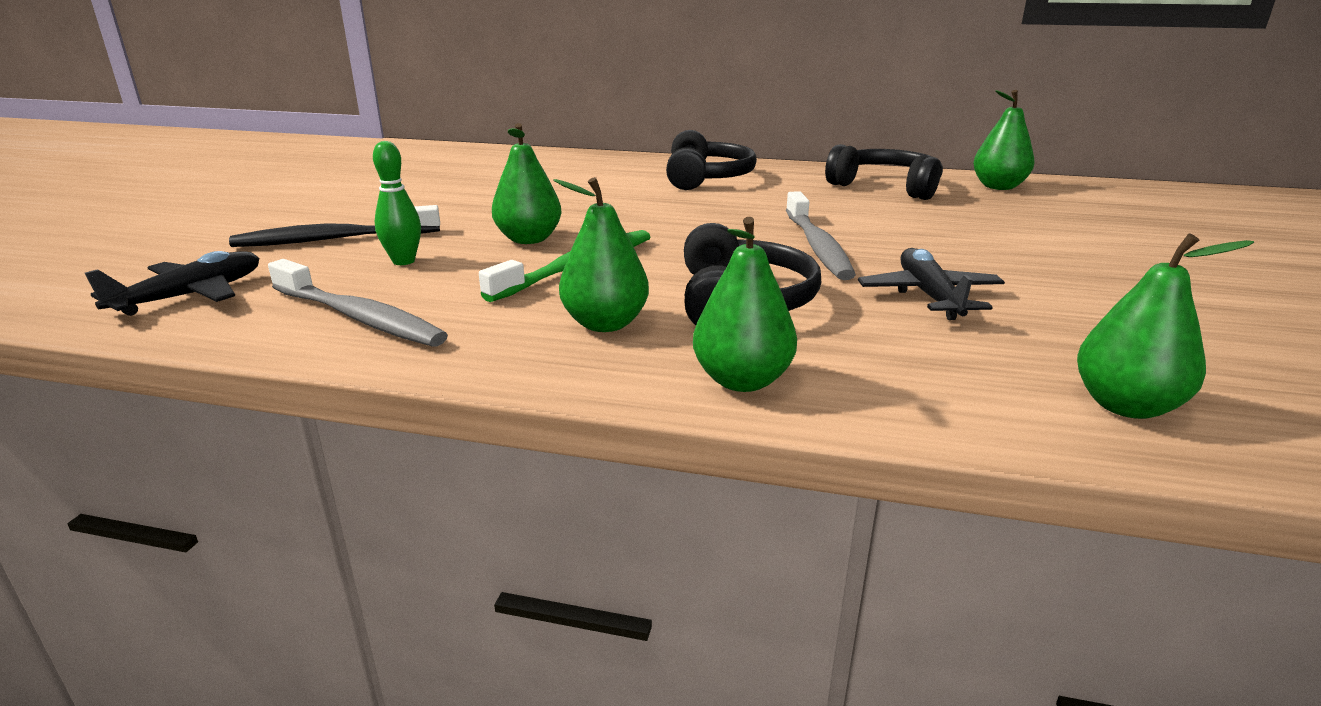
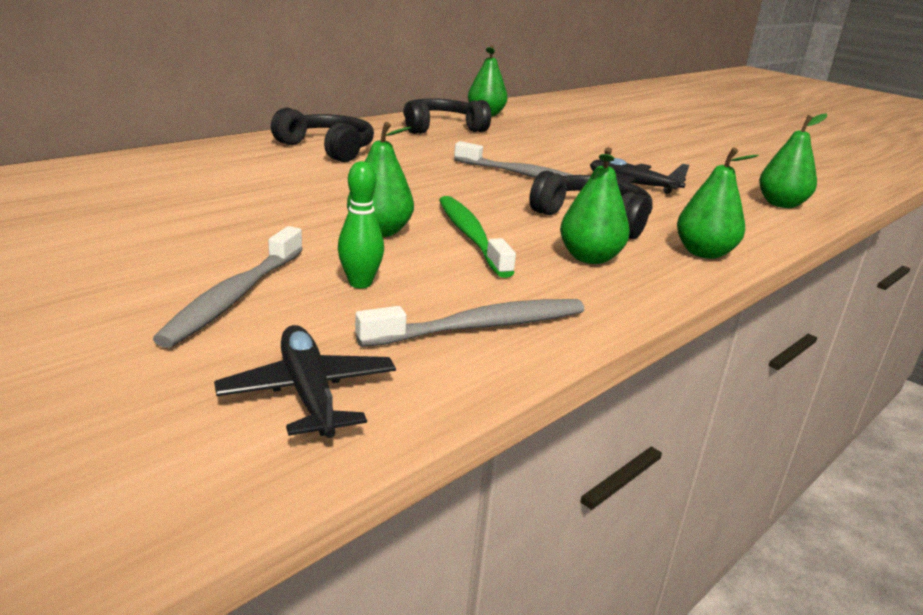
camera: 60 degrees left, 0 degrees up
black toothbrush [229,205,440,247] -> grey toothbrush [153,226,303,348]

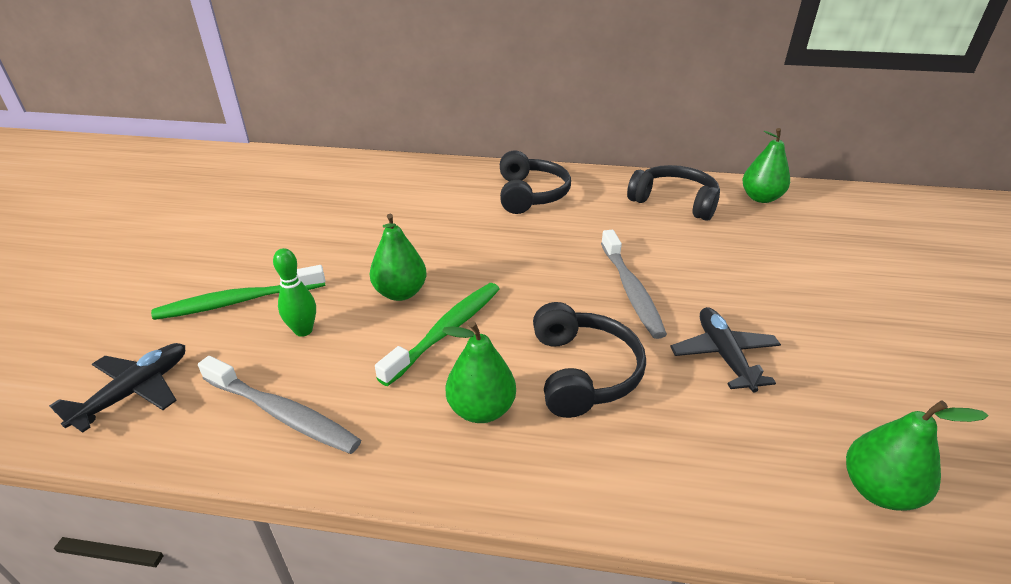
camera: 55 degrees right, 10 degrees up
grey toothbrush [153,226,303,348] -> green toothbrush [151,265,326,320]
green pear [677,148,759,259] -> none

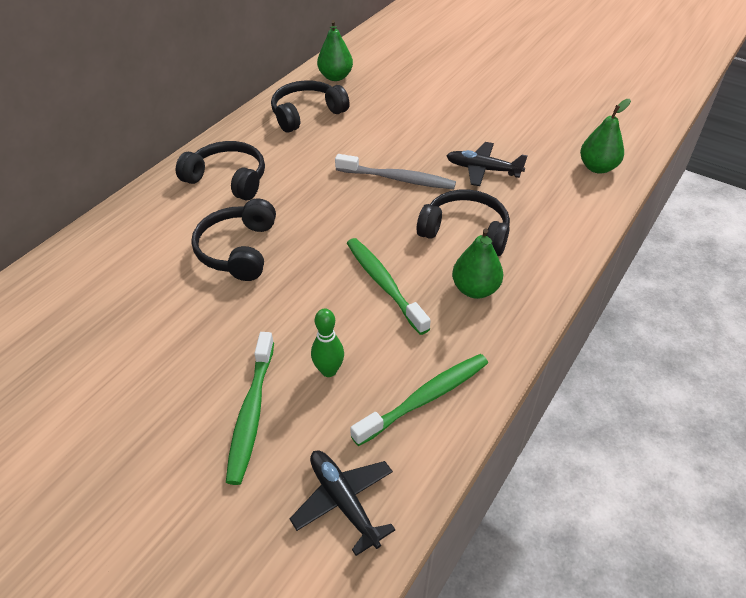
camera: 65 degrees left, 10 degrees up
grey toothbrush [198,356,361,454] -> green toothbrush [350,354,488,446]
green pear [370,214,427,301] -> none
none -> black headphones [191,199,276,281]

